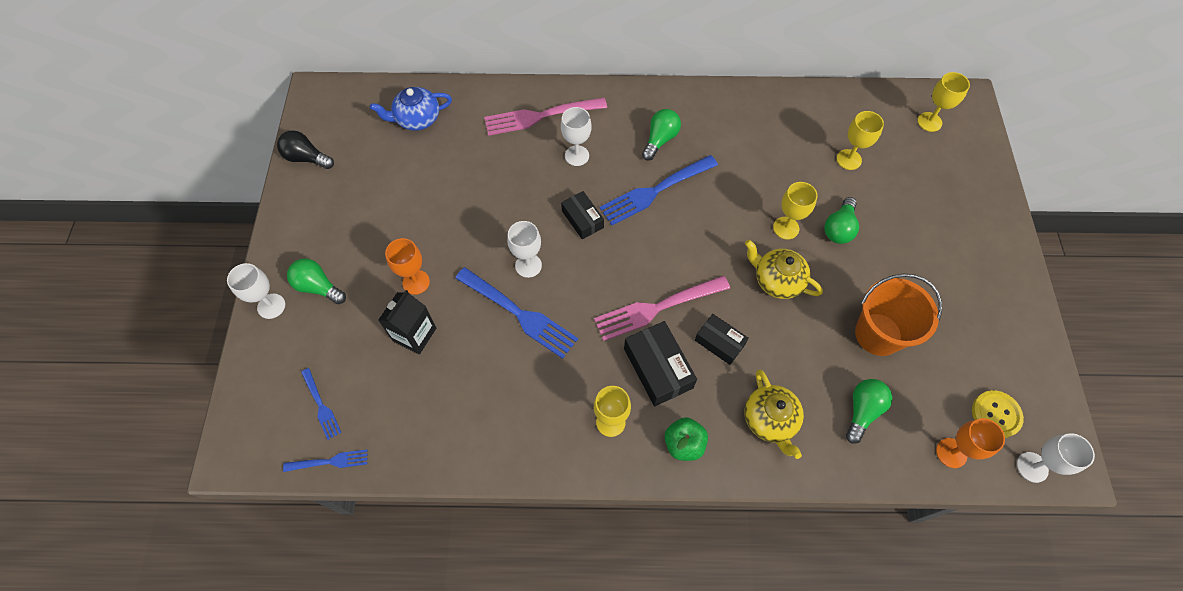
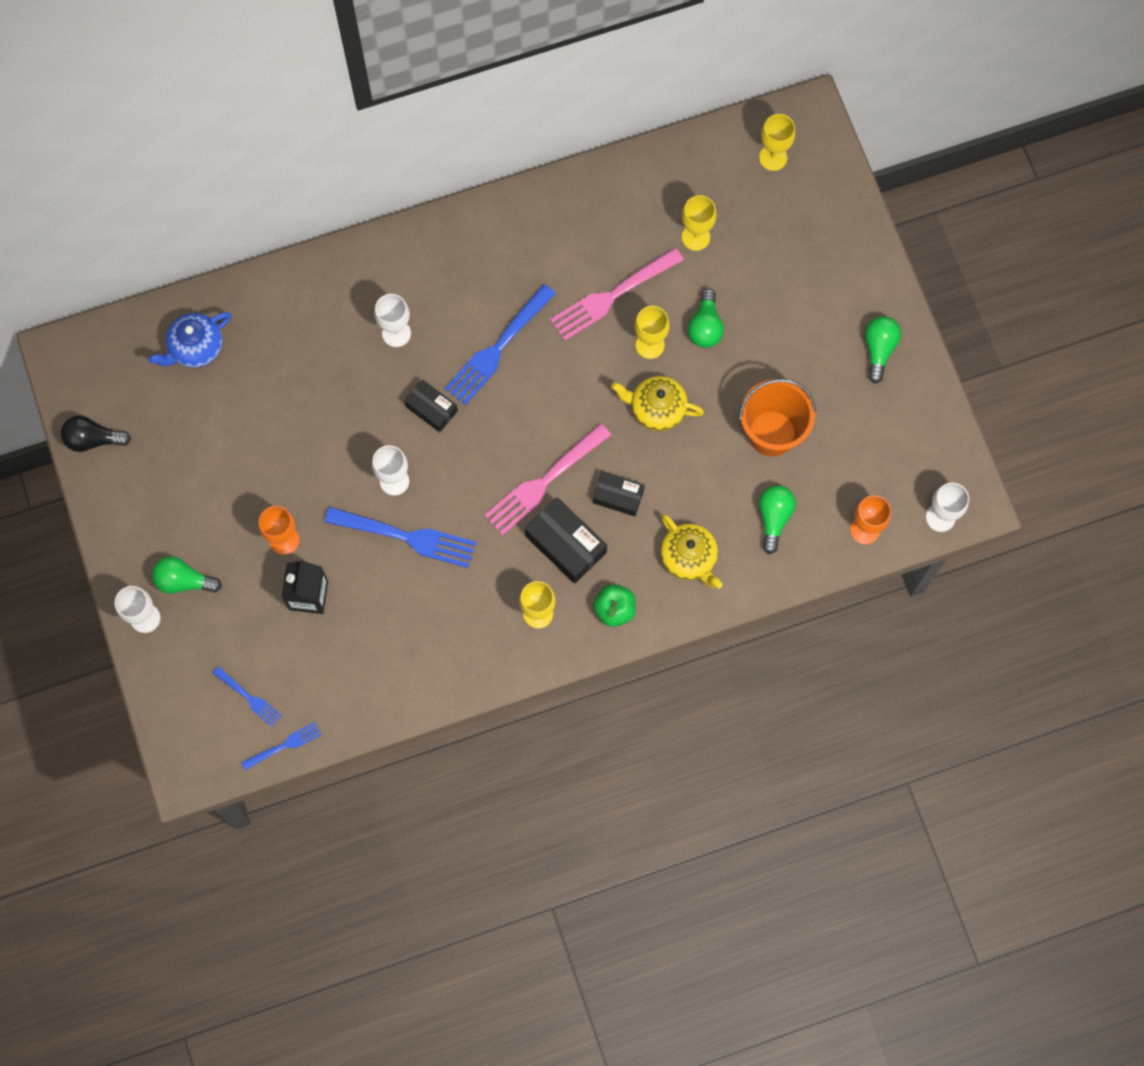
camera: 20 degrees left, 10 degrees up
pink fork [484,98,607,136] -> pink fork moved to [550,248,684,341]
green light bulb [642,109,681,161] -> green light bulb moved to [865,316,901,384]
yellow button [972,390,1024,438] -> none

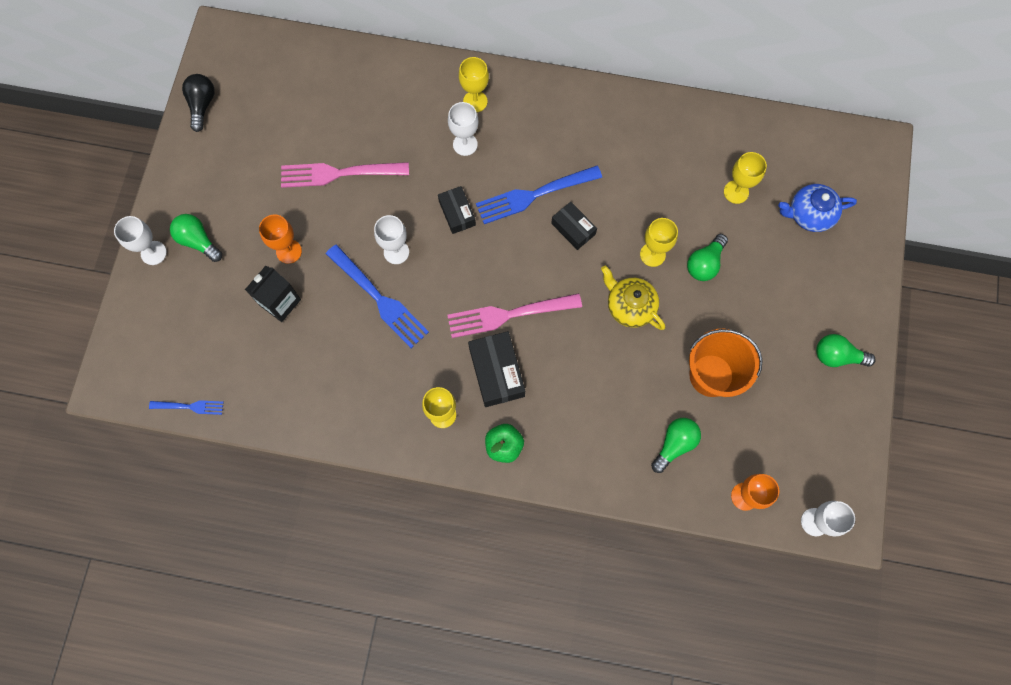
camera: 30 degrees right, 0 degrees up
black light bulb [61,415,131,452] -> black light bulb turned 60 degrees clockwise [182,74,214,132]
blue teapot [148,312,231,368] -> blue teapot moved to [778,184,857,232]
blue fork [213,666,282,727] -> none
pink fork [550,248,684,341] -> pink fork moved to [281,162,409,188]
black box [593,471,645,516] -> black box moved to [551,202,597,250]
yellow teapot [660,514,723,589] -> none
yellow goblet [759,114,795,171] -> yellow goblet moved to [459,57,489,112]
green light bulb [865,316,901,384] -> green light bulb turned 120 degrees counterclockwise [816,334,875,367]

